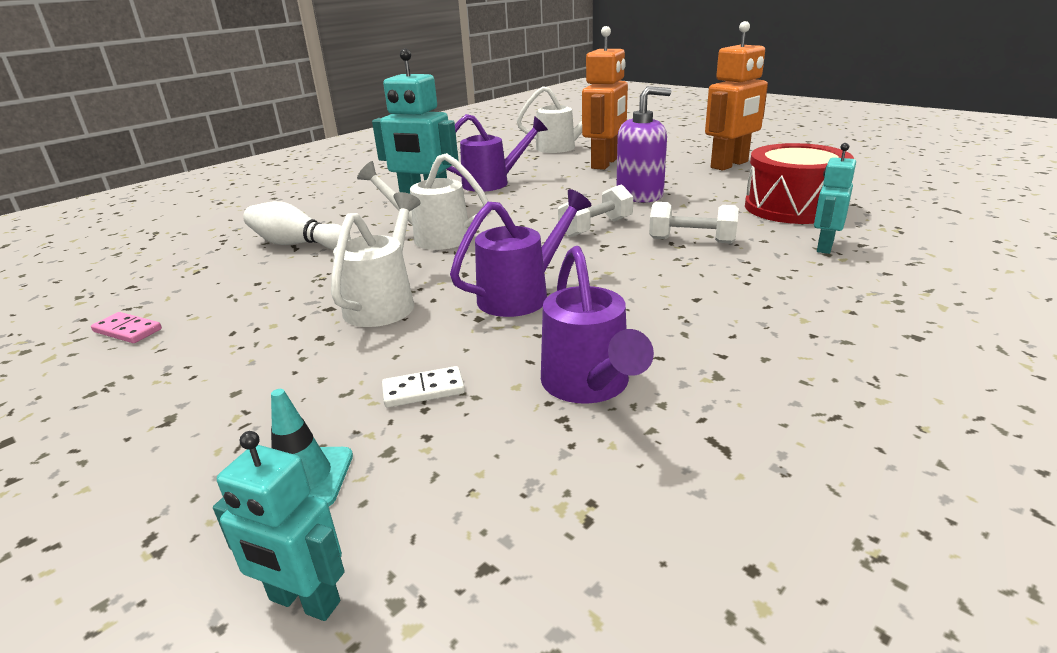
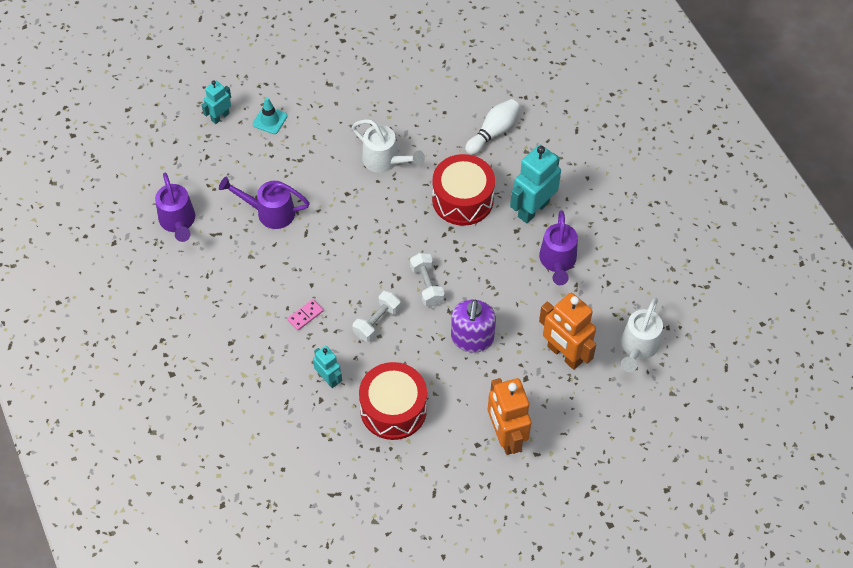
camera: 110 degrees right, 30 degrees up
pink domino [91,312,162,343] -> pink domino moved to [287,299,324,330]
white watering can [357,153,489,250] -> red drum [432,154,495,226]
white domino [382,366,465,408] -> none
purple watering can [450,189,592,317] -> purple watering can moved to [155,173,195,242]

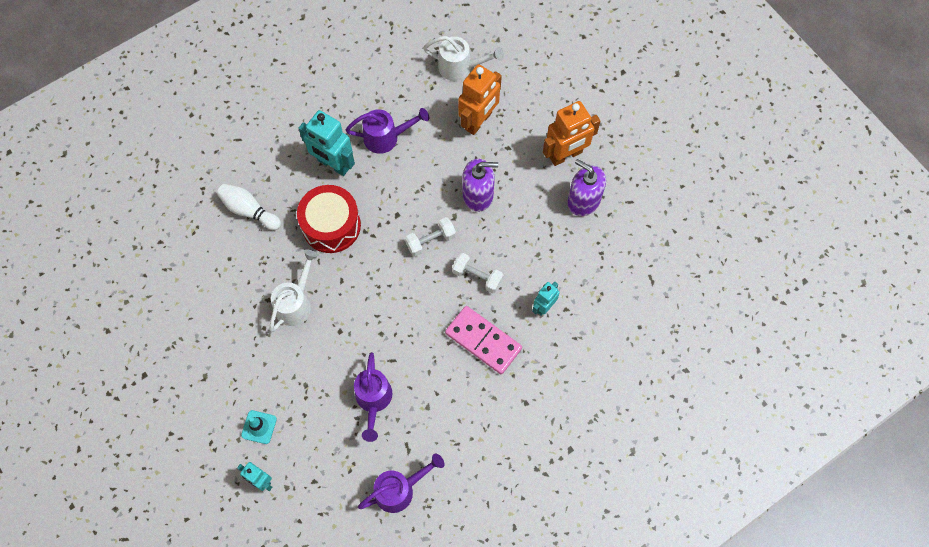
camera: 100 degrees left, 10 degrees up
pink domino [287,299,324,330] -> pink domino [445,306,522,374], size x2.20
red drum [359,362,427,440] -> none
none -> purple soap dispenser [567,159,606,216]

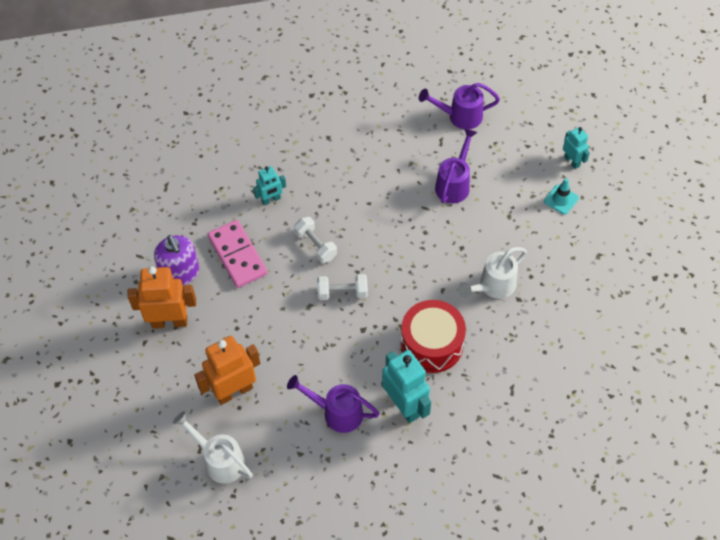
camera: 155 degrees left, 10 degrees down
white bowling pin [217,184,281,230] -> none
pink domino [445,306,522,374] -> pink domino moved to [207,220,268,288]
purple soap dispenser [462,159,498,212] -> none

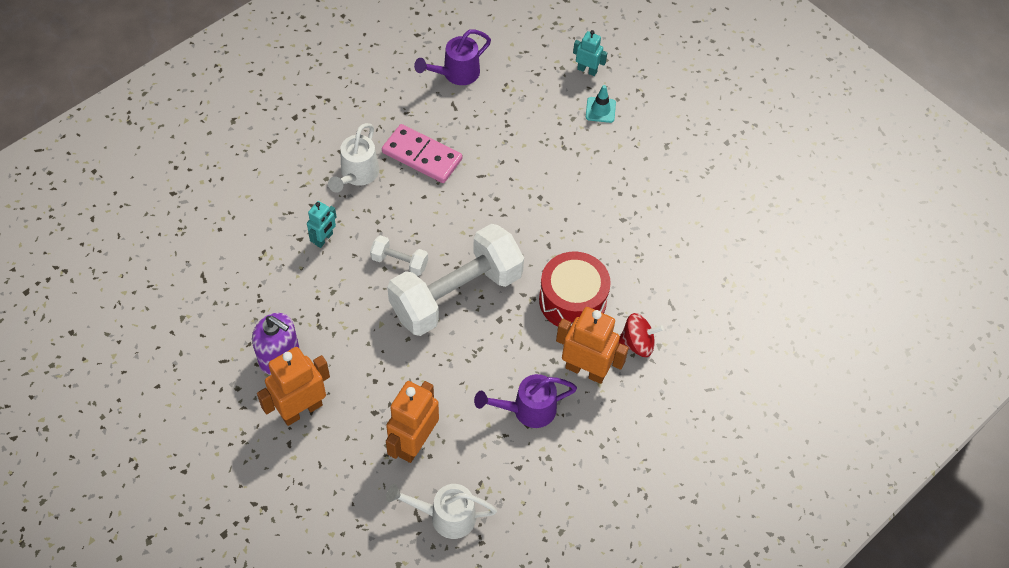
camera: 35 degrees left, 0 degrees up
pink domino [207,220,268,288] -> pink domino moved to [382,124,462,183]
white dumbbell [317,274,368,300] -> white dumbbell [387,224,524,336], size x2.35
turquoise robot [382,350,431,423] -> orange robot [556,307,629,384]
purple watering can [435,128,478,203] -> none
white watering can [458,247,527,299] -> white watering can moved to [328,123,379,193]
none -> red spinning top [618,313,664,357]

